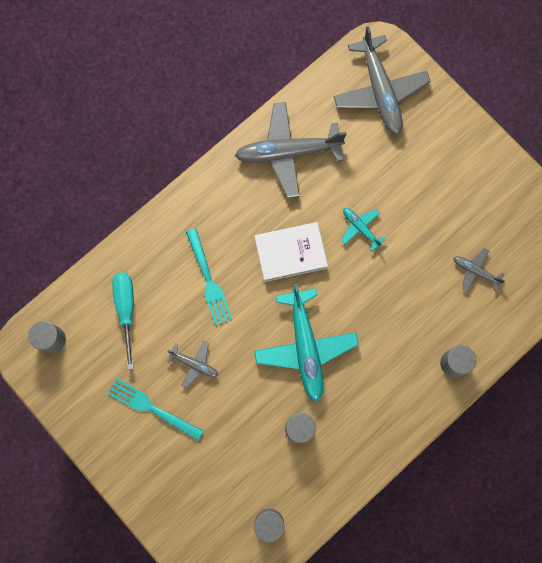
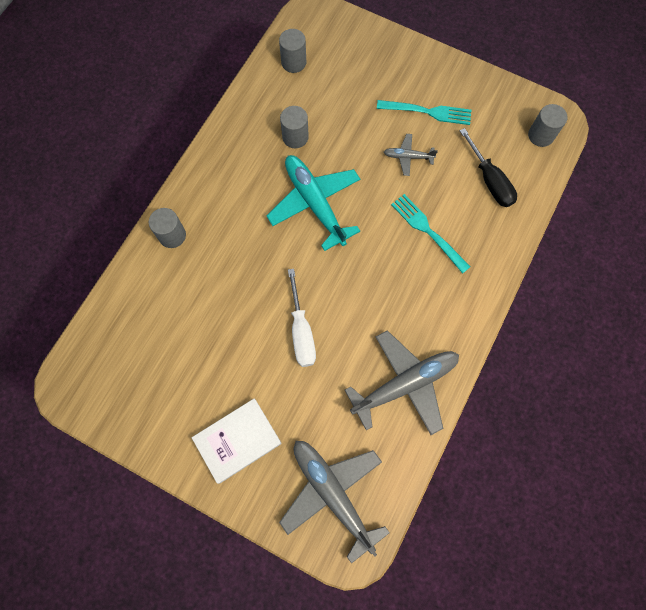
camera: 160 degrees right, 5 degrees down
turquoise screwdriver [112,273,134,370] -> black screwdriver [460,128,517,207]
white book [255,222,328,282] -> white book moved to [192,399,281,484]
turquoise plane [341,208,386,251] -> white screwdriver [288,269,316,367]
grey plane [453,248,505,292] -> none

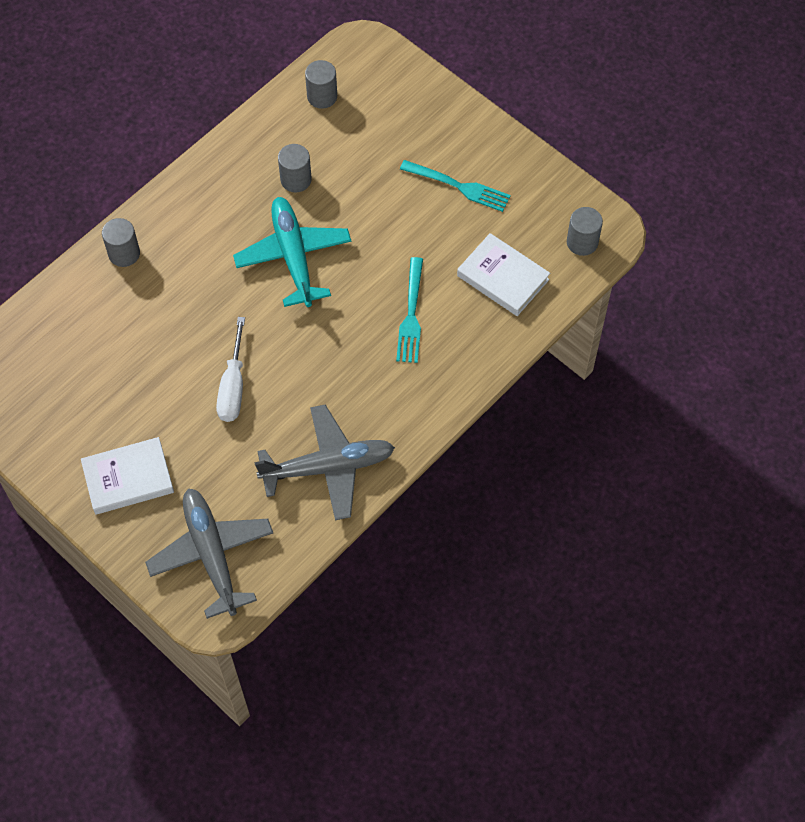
camera: 15 degrees right, 10 degrees down
grey plane [384,134,438,176] -> none
turquoise fork [391,194,470,274] -> turquoise fork turned 150 degrees counterclockwise [396,257,423,363]
black screwdriver [460,128,517,207] -> white book [457,233,550,316]

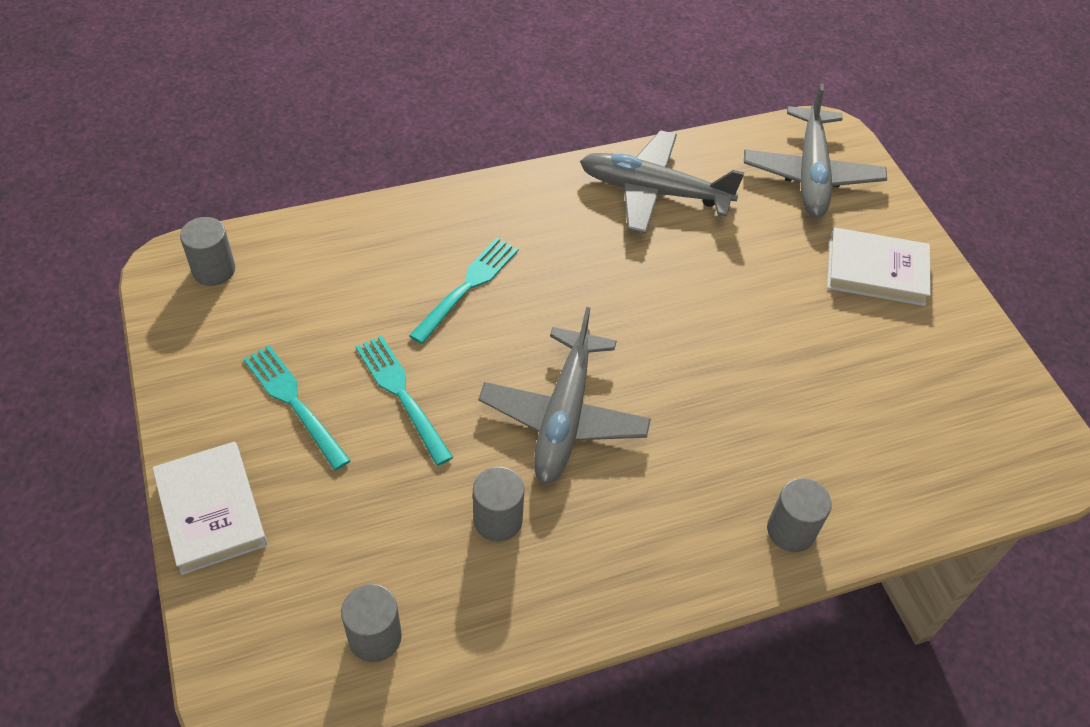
camera: 155 degrees left, 10 degrees down
white screwdriver [216,317,245,422] -> none
turquoise plane [233,197,351,307] -> grey plane [479,307,651,484]
white book [457,233,550,316] -> white book moved to [152,442,267,575]
none -> turquoise fork [355,335,453,466]

